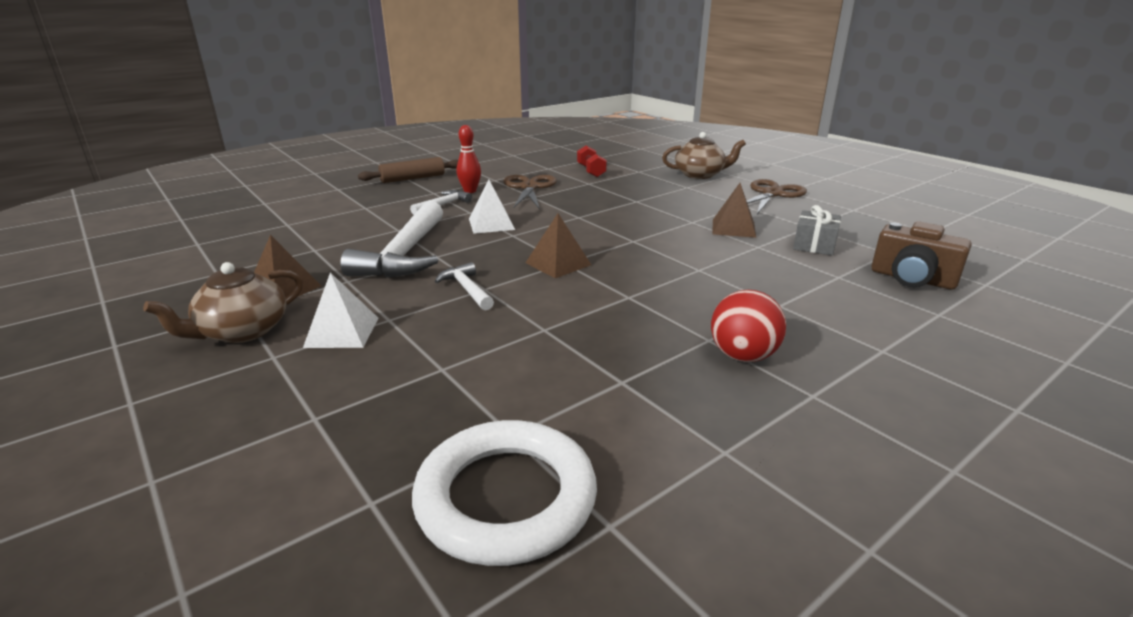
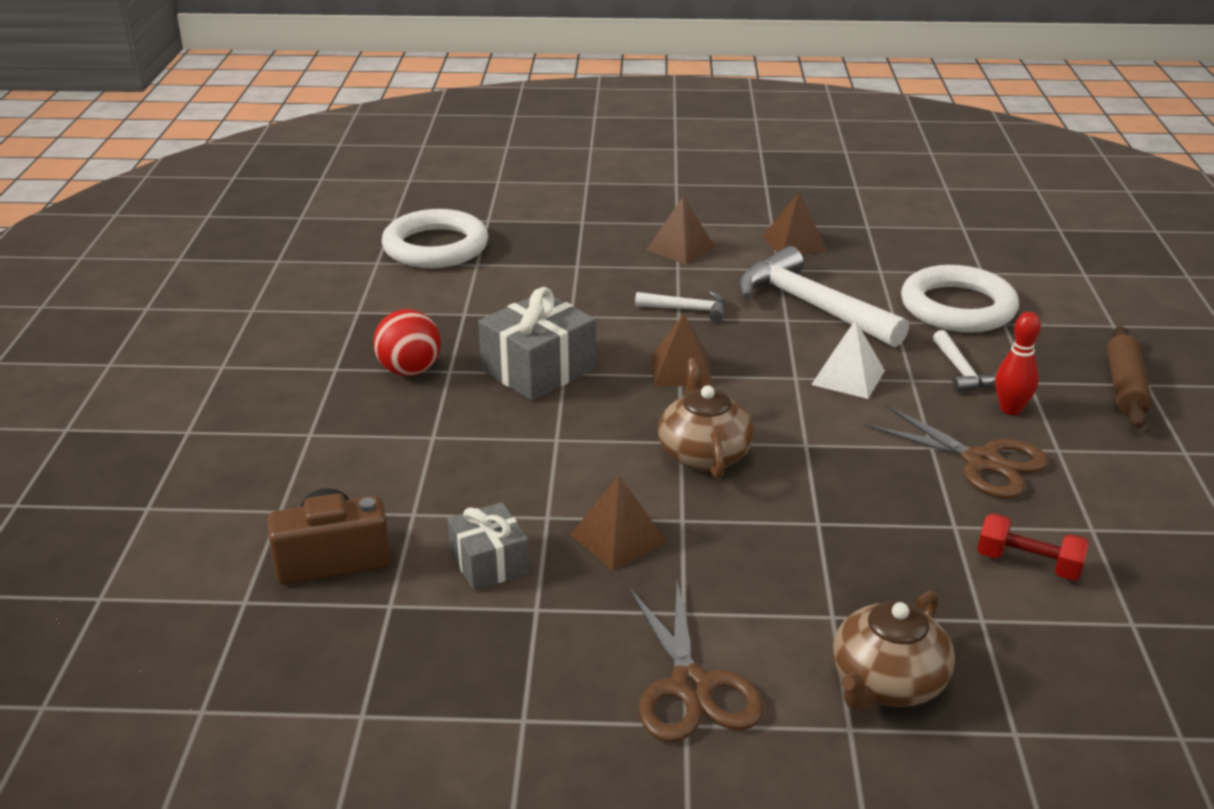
camera: 130 degrees right, 5 degrees up
brown teapot [143,262,303,343] -> brown teapot moved to [658,358,754,479]
white pyramid [303,273,378,348] -> brown pyramid [646,197,715,264]
none -> grey gift [478,287,596,401]
none -> white ring [901,265,1019,333]

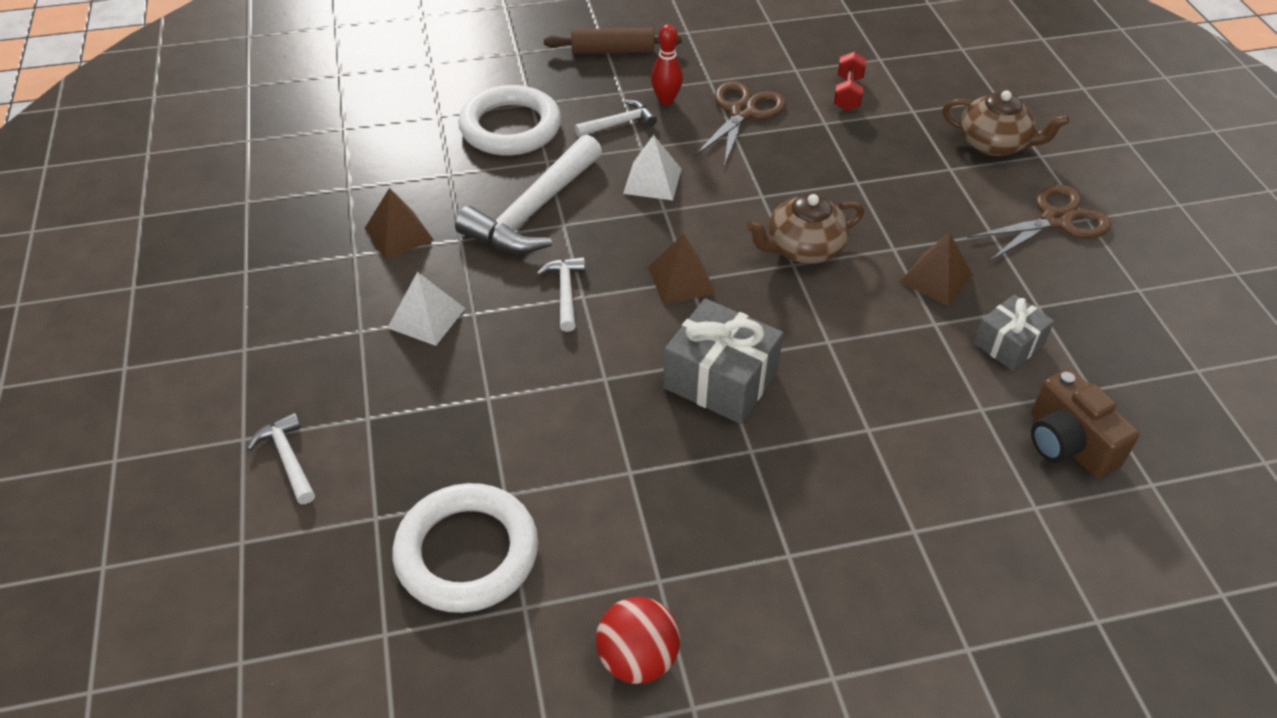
camera: 105 degrees left, 15 degrees up
red ball [373,309,441,376] -> red ball moved to [596,597,680,684]
brown pyramid [646,197,715,264] -> white pyramid [388,272,465,346]
none -> white hammer [247,413,315,504]

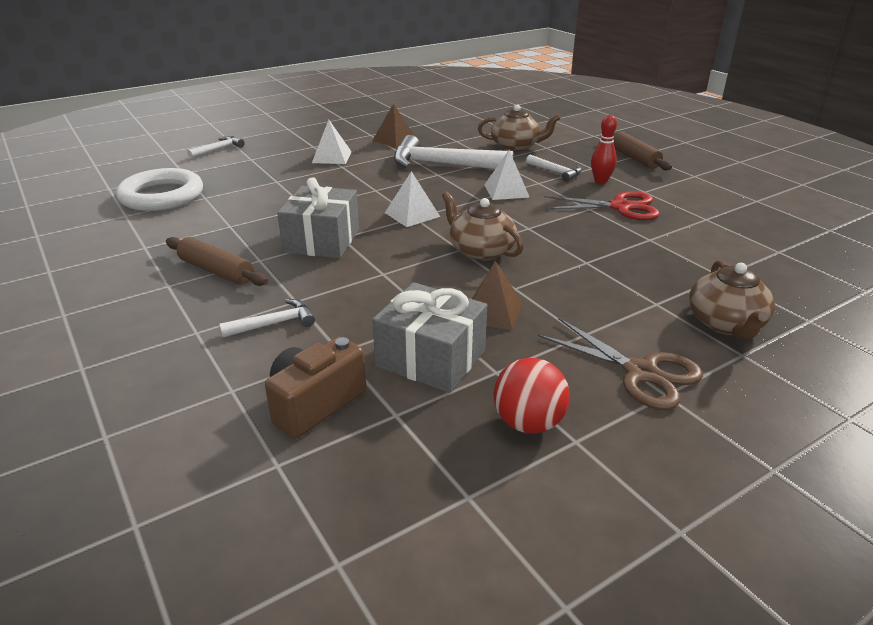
camera: 70 degrees right, 15 degrees down
white ring [458,85,561,155] -> brown teapot [478,104,561,151]
white hammer [537,257,585,332] -> white hammer moved to [219,299,315,338]
red ball [596,597,680,684] -> red ball moved to [493,358,570,434]
brown pyramid [648,234,716,304] -> white pyramid [385,171,440,227]
brown scissors [694,81,786,167] -> red scissors [544,191,660,220]
red dumbbell [834,51,867,111] -> none
grey gift [974,294,1054,370] -> grey gift [372,282,487,393], size x1.61
none -> brown rolling pin [166,237,268,286]

